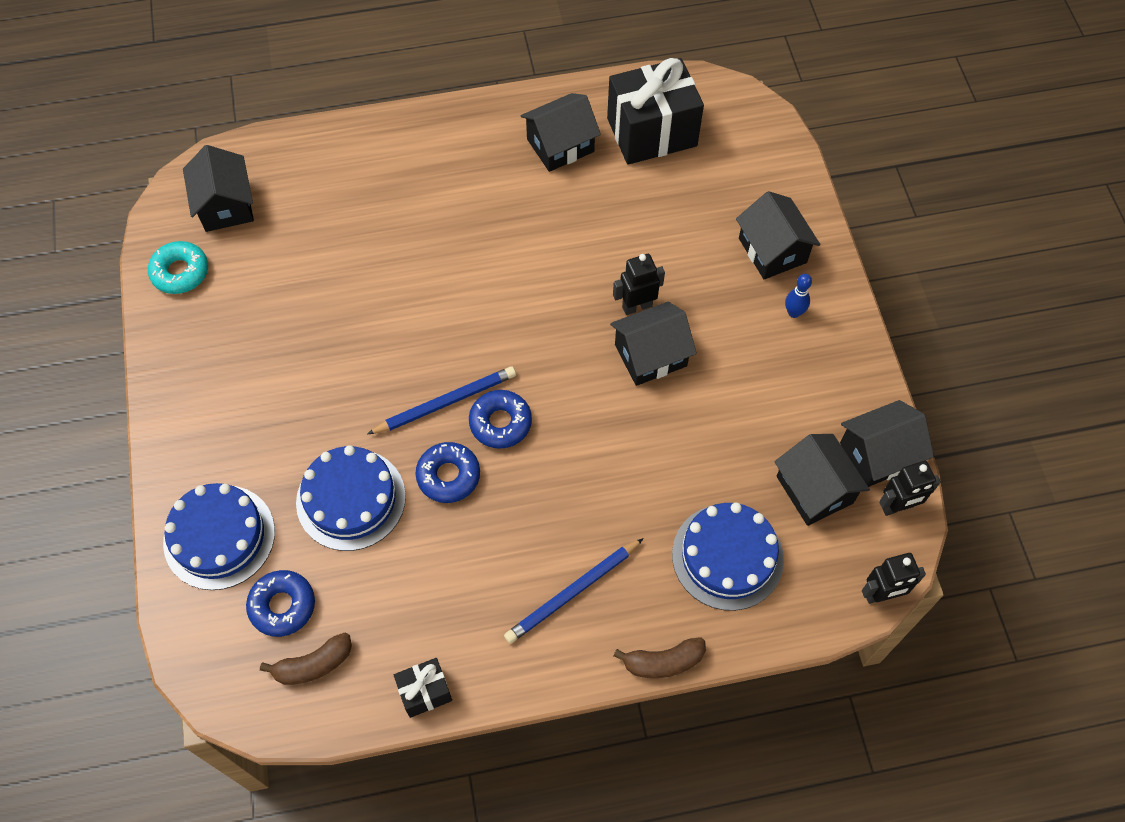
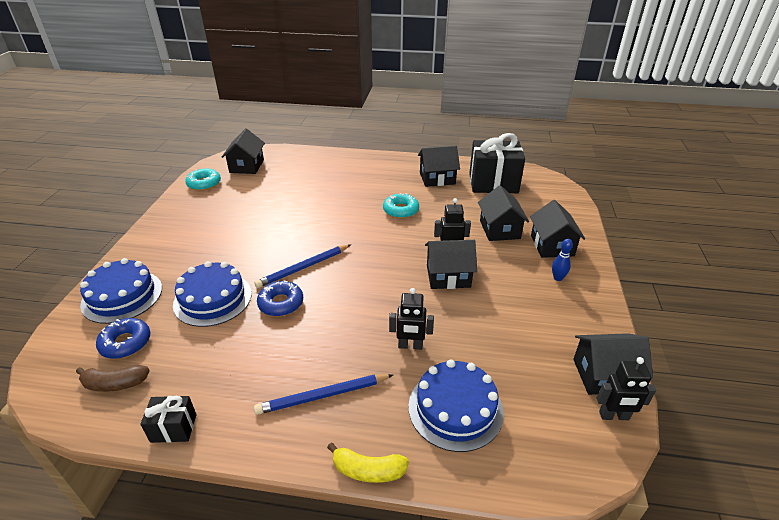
camera: 20 degrees right, 25 degrees down
blue pencil [367,366,516,434] -> blue pencil turned 150 degrees clockwise [254,244,351,288]
blue donut [469,390,532,449] -> none
brown banana [613,637,706,678] -> yellow banana [327,443,409,483]
black house [774,434,870,526] -> black house moved to [478,185,529,241]
black robot [862,553,926,604] -> black robot moved to [389,288,434,350]
none -> turquoise donut [383,193,419,218]

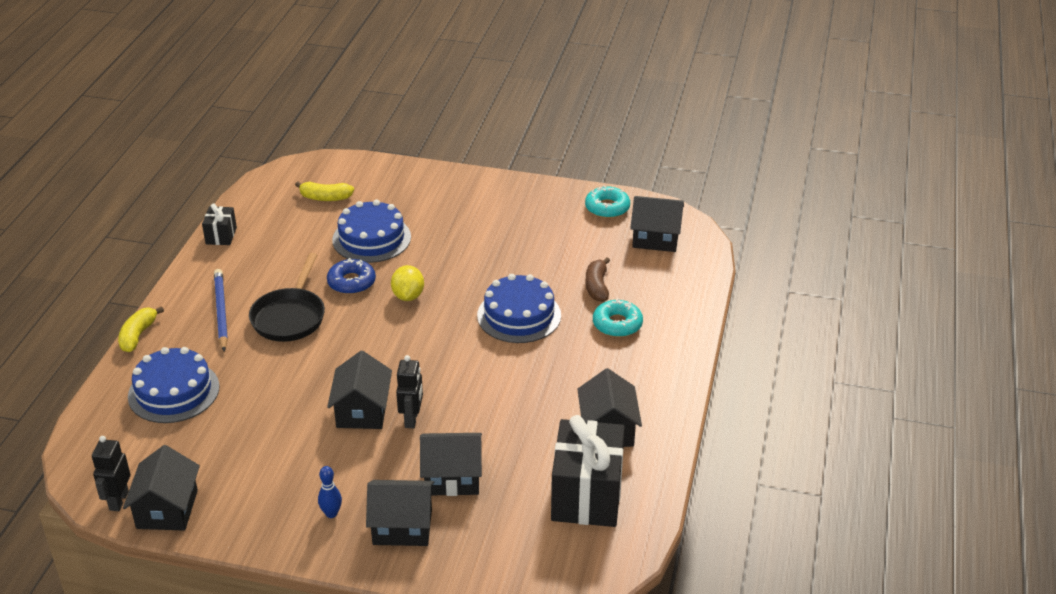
camera: 95 degrees right, 0 degrees up
brown banana [76,365,150,392] -> brown banana moved to [585,257,610,302]
blue cake [80,258,162,324] -> blue cake moved to [477,274,561,343]
blue donut [96,318,150,359] -> yellow banana [295,182,354,201]
blue pencil [254,244,351,288] -> yellow lemon [391,265,424,301]
turquoise donut [383,193,419,218] -> turquoise donut moved to [593,299,643,337]
black robot [389,288,434,350] -> none
none -> black pan [249,253,325,342]

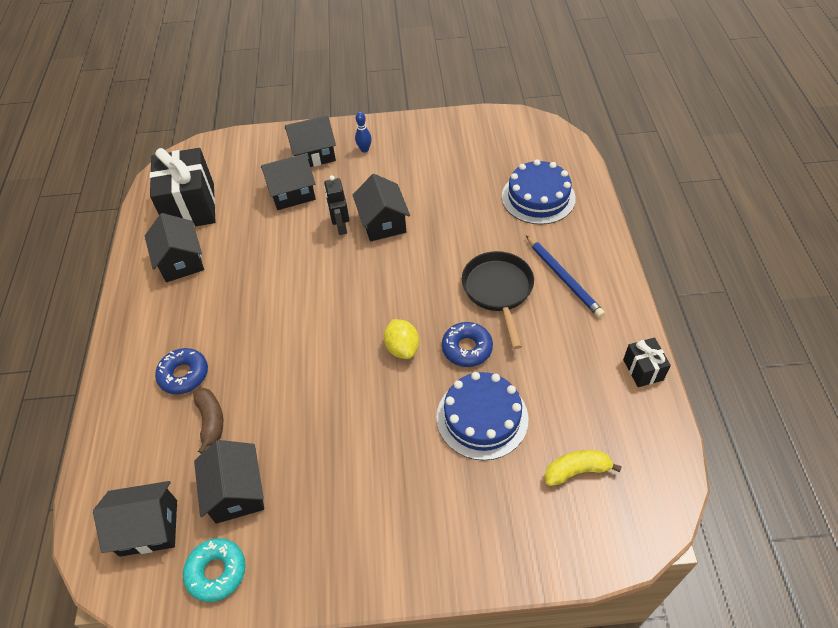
camera: 165 degrees right, 15 degrees up
black robot [92,436,130,511] -> none
yellow banana [118,306,164,352] -> none
black house [123,445,200,531] -> black house moved to [194,440,264,524]
blue cake [477,274,561,343] -> none
turquoise donut [593,299,643,337] -> blue donut [155,348,208,394]

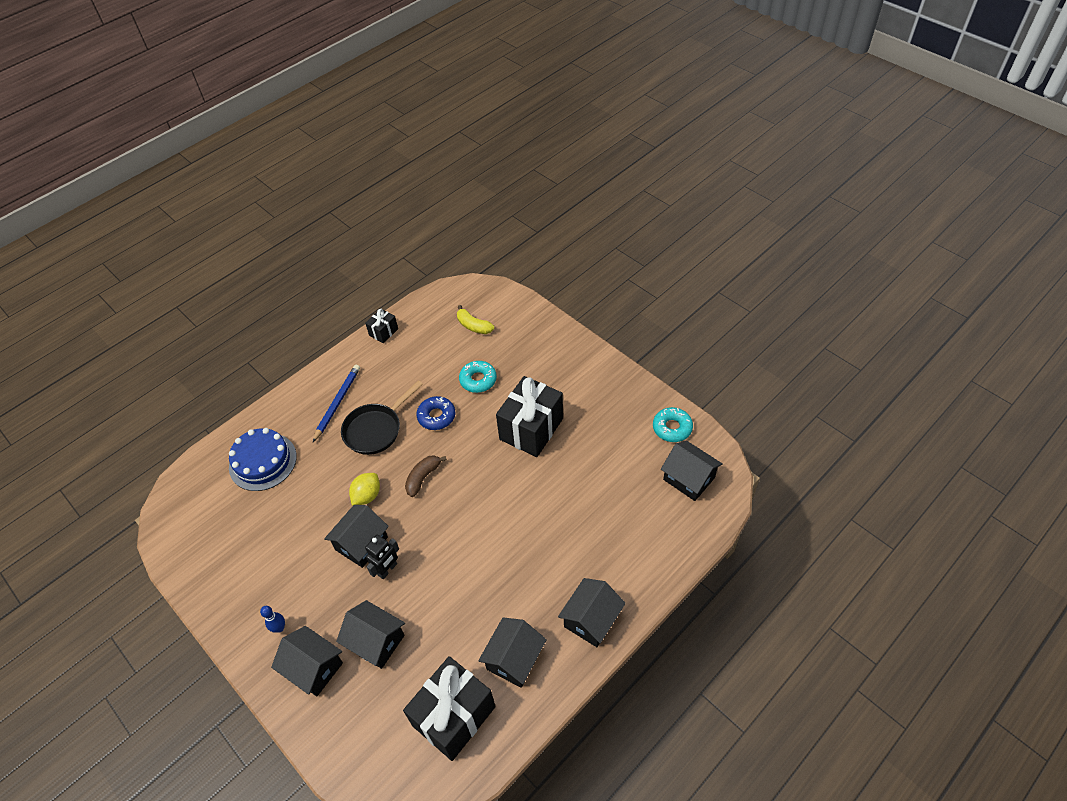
camera: 130 degrees left, 0 degrees up
blue donut [155,348,208,394] -> none
brown banana [193,388,223,454] -> brown banana moved to [405,455,447,497]
black house [194,440,264,524] -> black house moved to [558,578,626,647]
yellow lemon [384,319,419,359] -> yellow lemon moved to [349,473,380,506]
blue cake [436,372,528,460] -> turquoise donut [459,361,497,393]
none -> black gift [496,376,563,457]

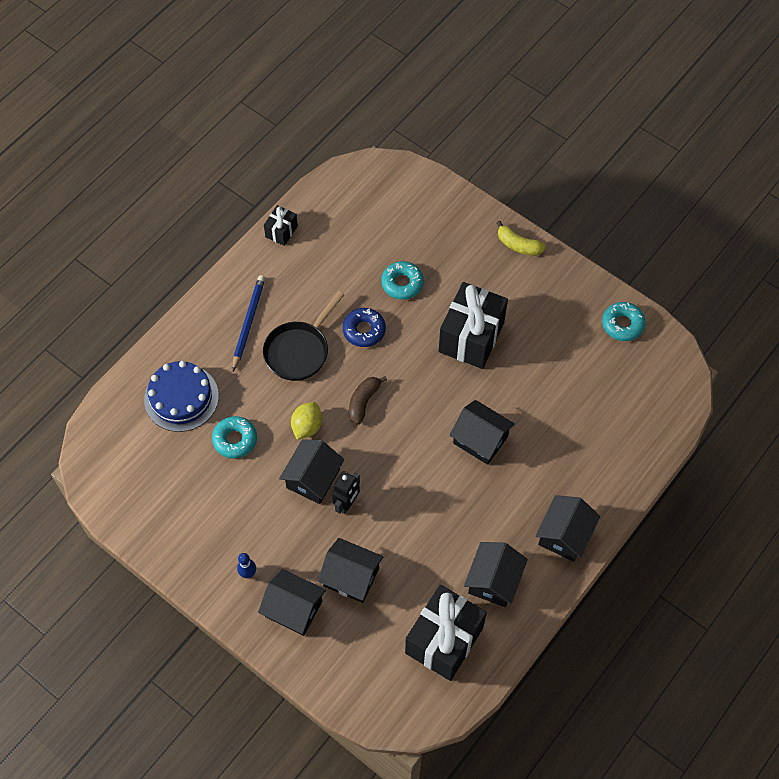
camera: 10 degrees left, 10 degrees up
yellow banana [457,305,494,334] -> yellow banana moved to [497,221,546,256]
black house [661,440,723,501] -> black house moved to [449,400,515,465]
none -> turquoise donut [212,416,257,459]

